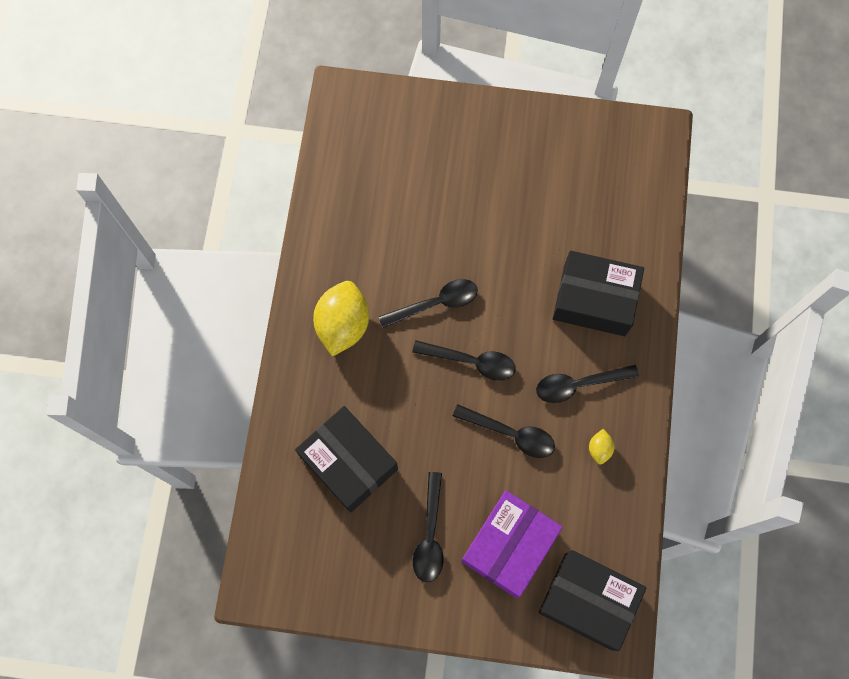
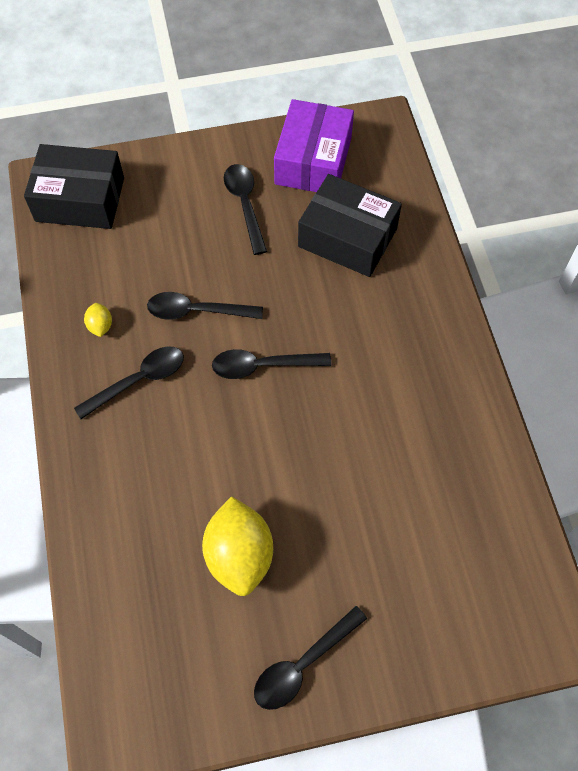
camera: 160 degrees right, 10 degrees down
yellow lemon [313,281,369,357] -> yellow lemon moved to [202,496,273,596]
black spoon [379,279,478,328] -> black spoon moved to [254,606,367,710]
purple box [461,490,563,598] -> purple box moved to [274,99,354,192]
black box [553,251,644,336] -> none

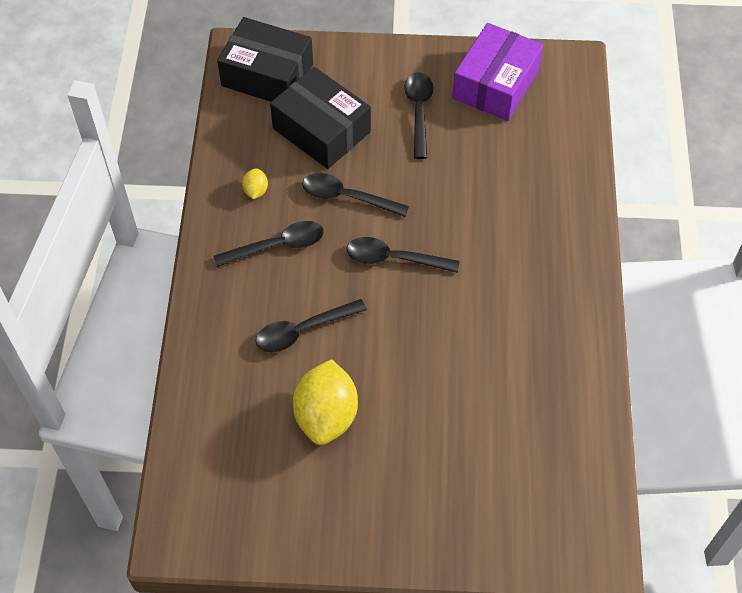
camera: 15 degrees right, 5 degrees down
black spoon [254,606,367,710] -> black spoon moved to [255,299,367,352]
black box [298,174,402,277] -> black box moved to [270,67,371,169]

